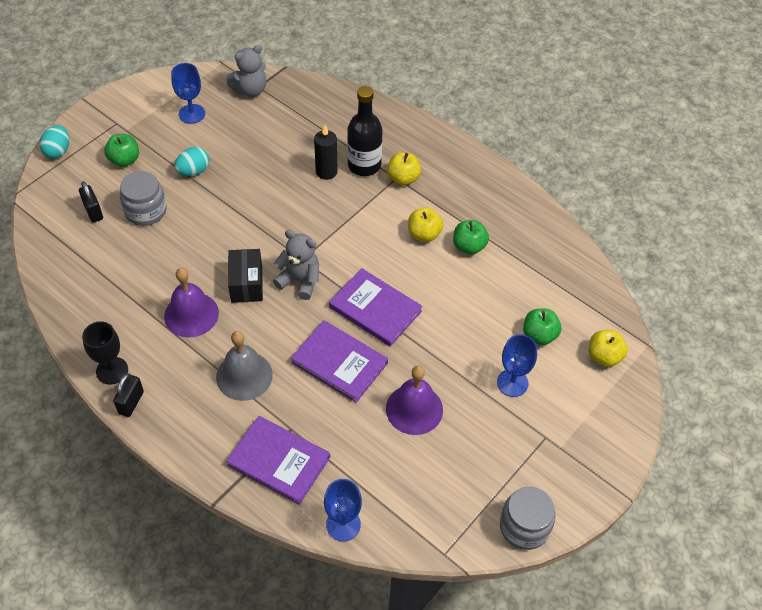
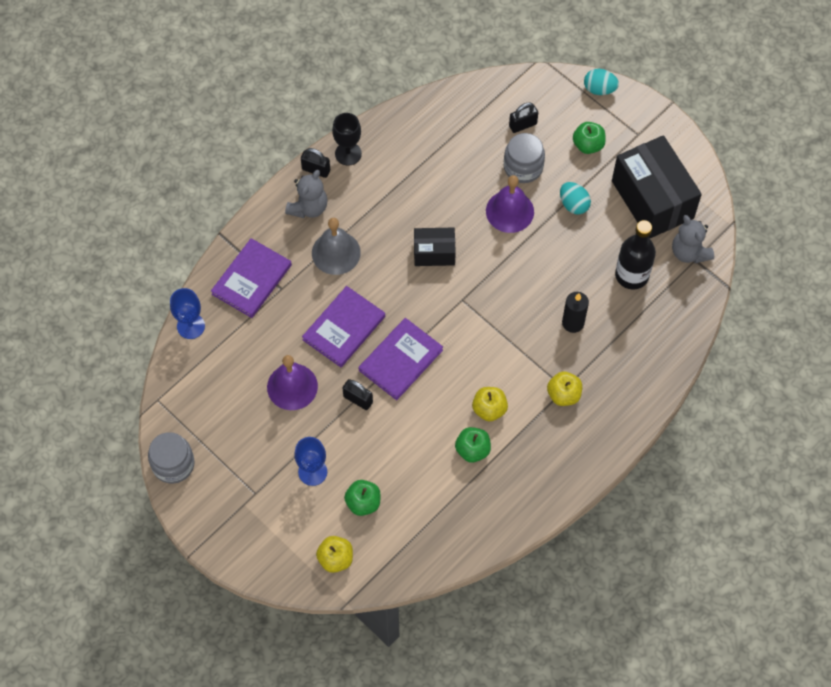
camera: 95 degrees right, 10 degrees up
purple bell [164,268,219,337] -> purple bell moved to [486,175,534,233]
blue goblet [171,63,205,124] -> black box [612,135,702,239]
grey teddy bear [273,230,319,300] -> grey teddy bear moved to [285,170,328,218]
black bottle [347,86,383,176] -> black bottle moved to [615,220,656,289]
none -> black padlock [343,379,373,410]

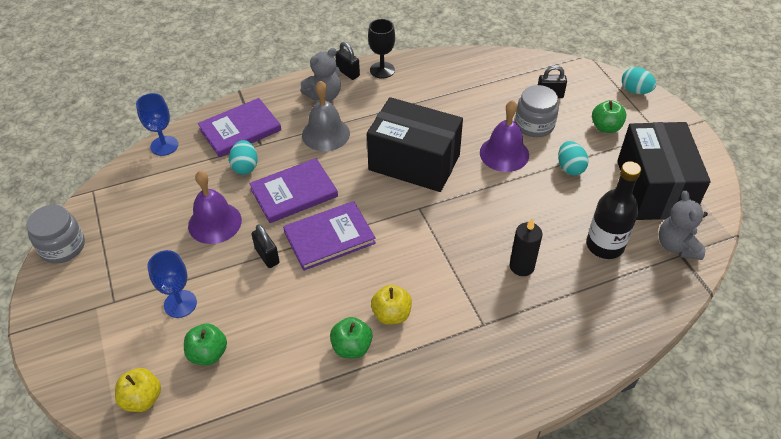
camera: 25 degrees right, 15 degrees down
black box [414,228,456,266] -> black box [367,97,463,192], size x1.88
yellow apple [547,372,582,406] -> none
none -> turquoise egg [229,140,258,175]

